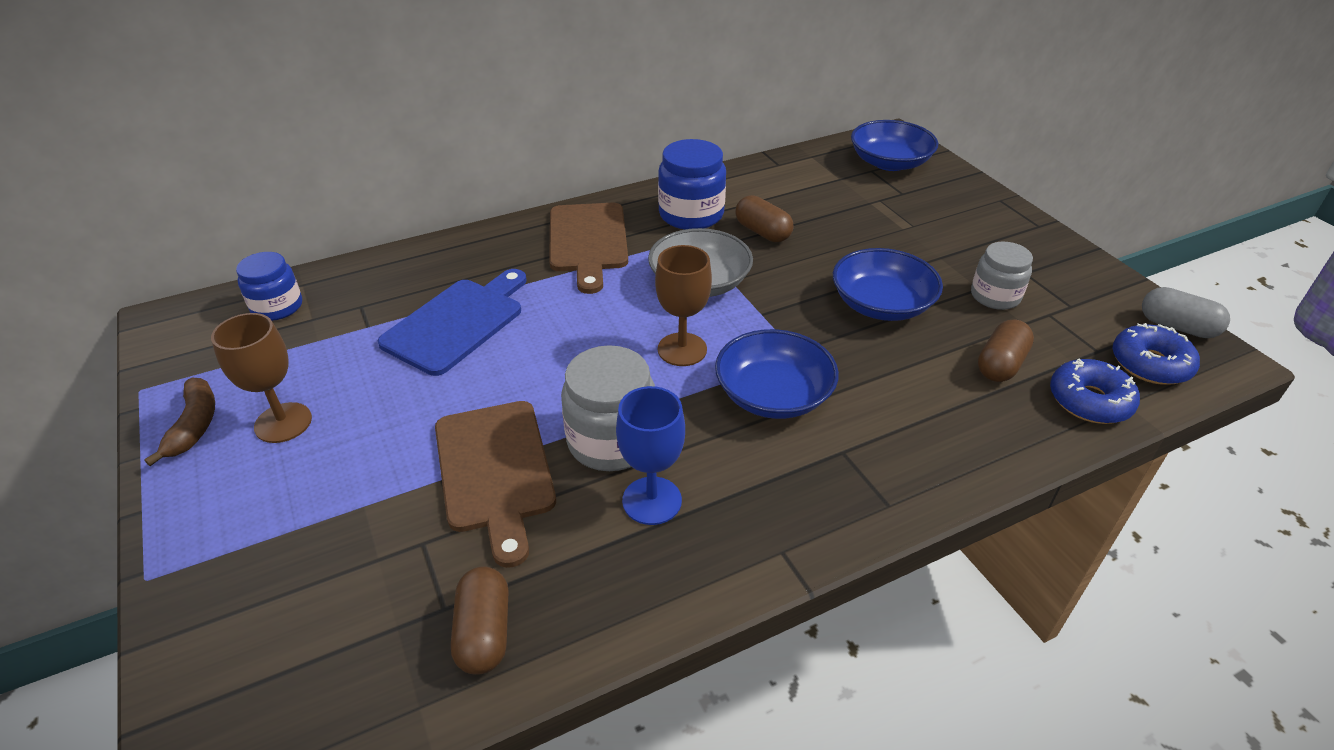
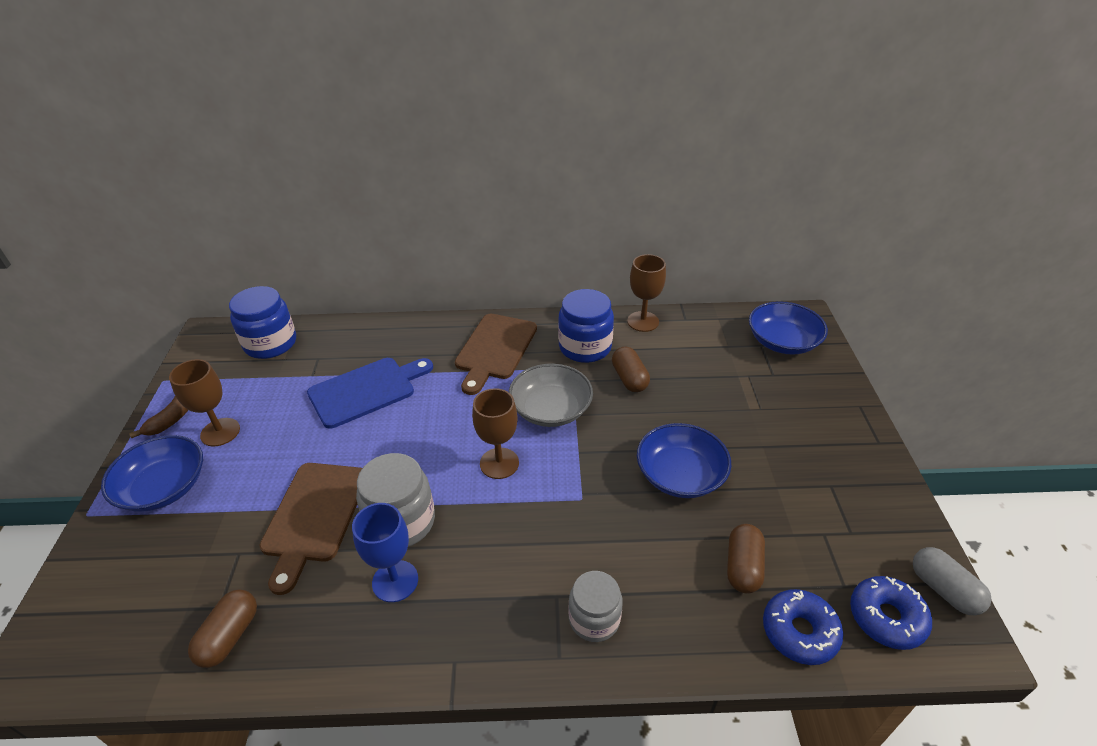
camera: 25 degrees right, 0 degrees up
blue jar [236,252,302,321] -> blue jar [229,286,296,359], size x1.50
blue bowl [715,329,839,419] -> blue bowl moved to [101,435,203,512]
grey jar [971,241,1033,310] -> grey jar moved to [568,571,623,642]
brown capsule [978,320,1034,382] -> brown capsule turned 45 degrees counterclockwise [727,524,765,593]
none -> brown goblet [627,254,666,332]

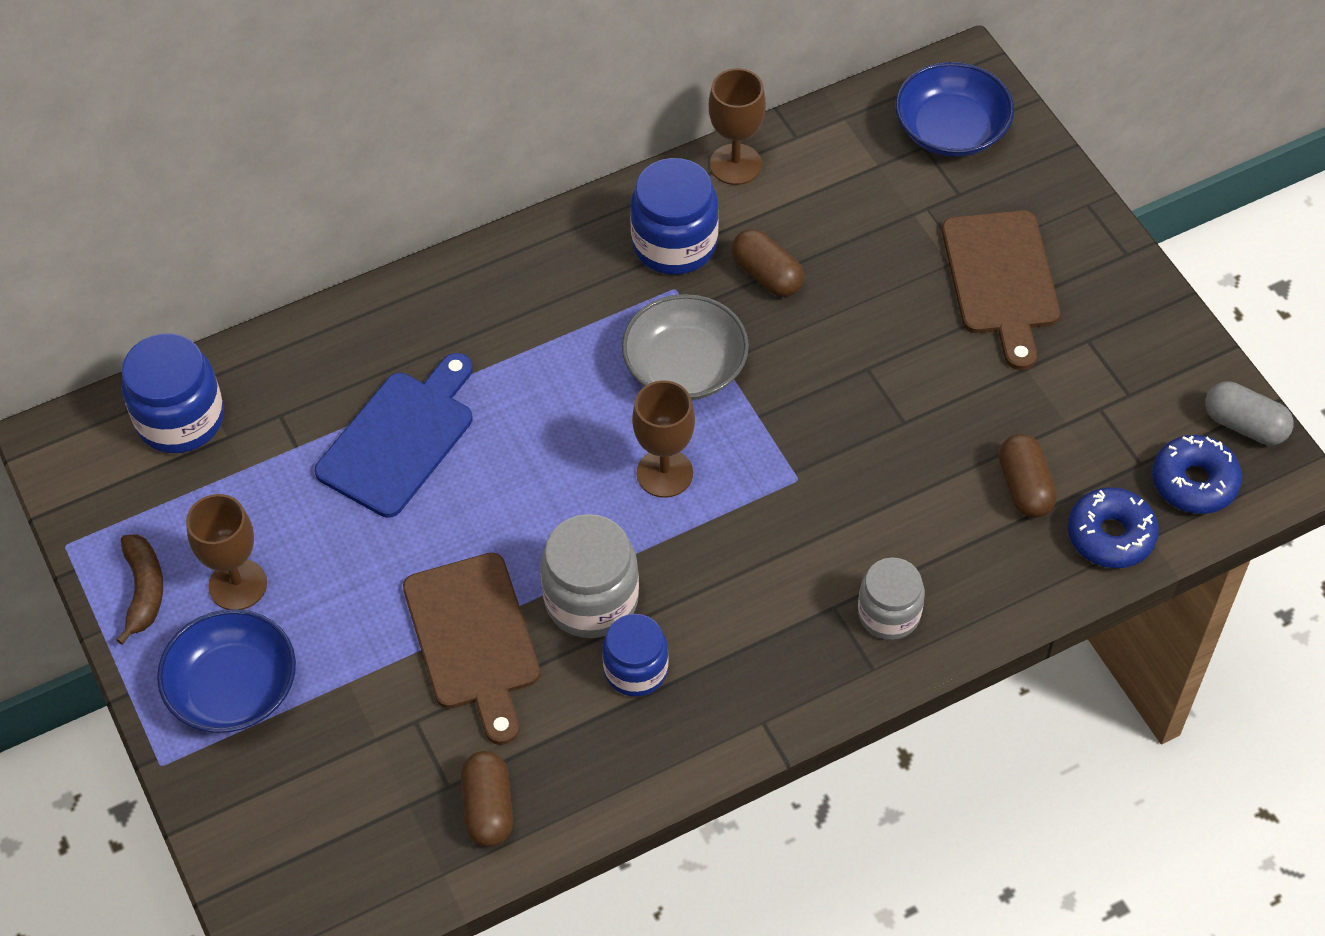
camera: 25 degrees left, 15 degrees up
blue goblet [352,503,418,602] -> blue jar [602,614,668,697]
brown cutting board [455,314,537,395] -> brown cutting board moved to [942,210,1060,370]
blue bowl [637,423,731,498] -> none

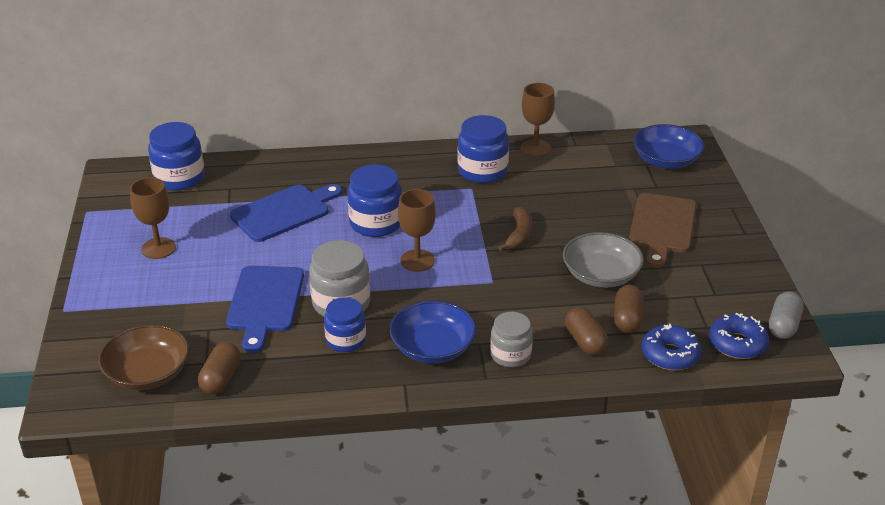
camera: 20 degrees right, 20 degrees down
brown banana [116,534,163,645] -> brown banana moved to [498,207,532,251]
blue bowl [157,609,296,733] -> blue bowl moved to [389,300,476,364]
brown cutting board [403,553,540,745] -> blue cutting board [226,266,304,353]
grey bowl [622,294,749,400] -> grey bowl moved to [563,232,644,288]
brown capsule [731,229,804,297] -> brown capsule moved to [565,307,608,356]
grey capsule [1205,381,1294,445] -> grey capsule turned 60 degrees clockwise [769,291,804,339]
none -> brown bowl [98,324,189,390]
none -> blue jar [347,164,402,237]

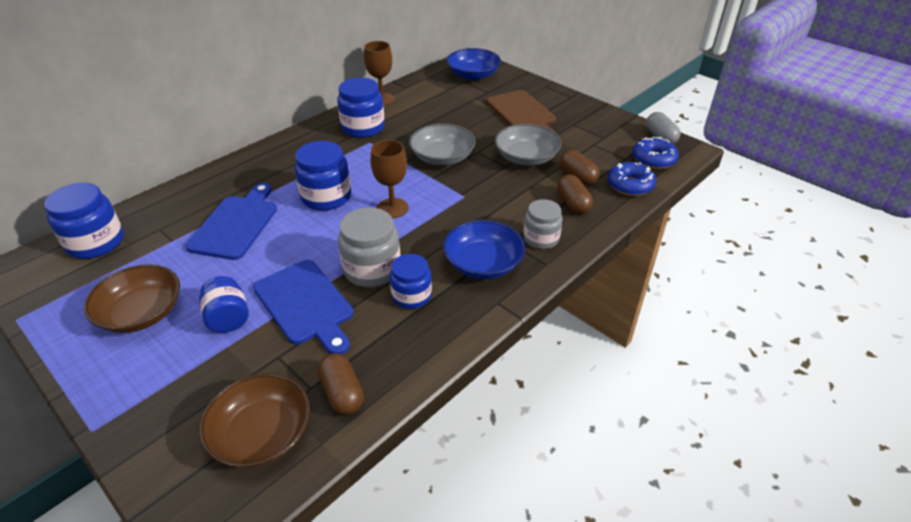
camera: 40 degrees left, 5 degrees up
brown goblet [130,177,176,259] -> brown bowl [84,264,180,333]
brown banana [498,207,532,251] -> grey bowl [409,124,476,166]
brown capsule [565,307,608,356] -> brown capsule turned 45 degrees clockwise [557,175,593,215]
none -> blue jar [199,276,249,333]

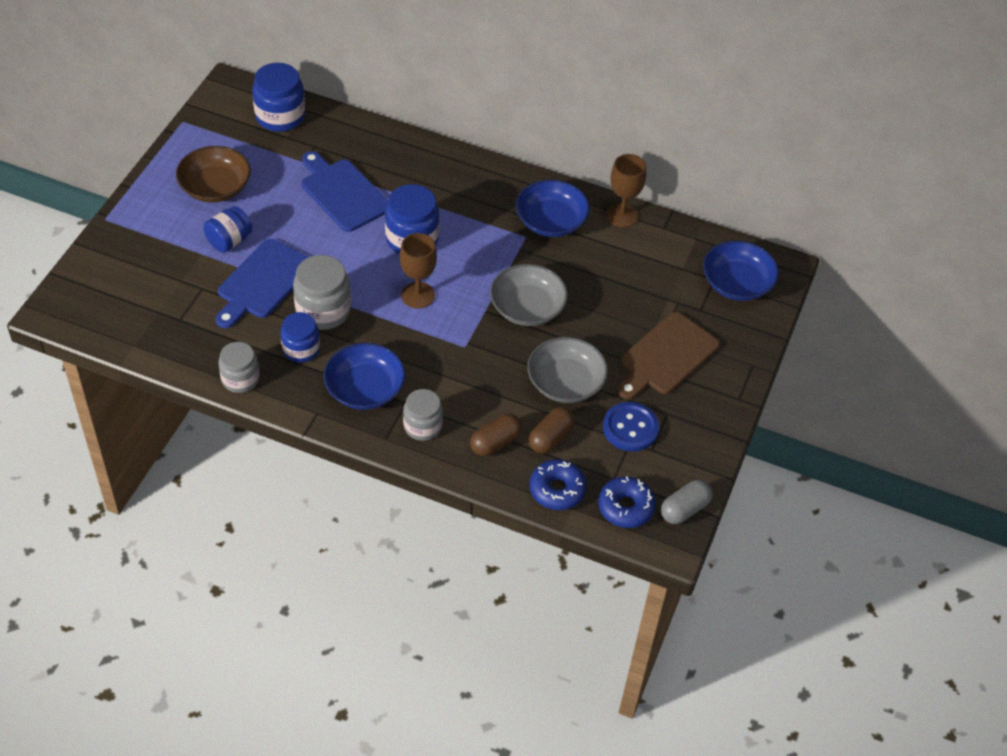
camera: 65 degrees right, 10 degrees up
blue cutting board [185,183,277,260] -> blue cutting board turned 120 degrees counterclockwise [302,151,388,232]
brown bowl [199,373,310,468] -> none
brown capsule [318,353,364,415] -> none
blue jar [337,78,385,138] -> blue bowl [516,180,590,237]
none -> grey jar [218,342,260,393]
none -> blue button [603,402,659,452]

